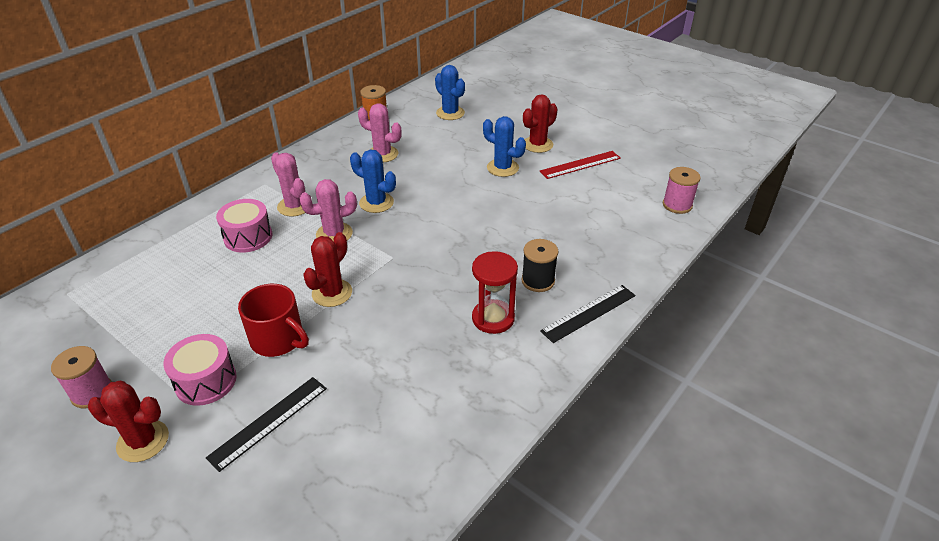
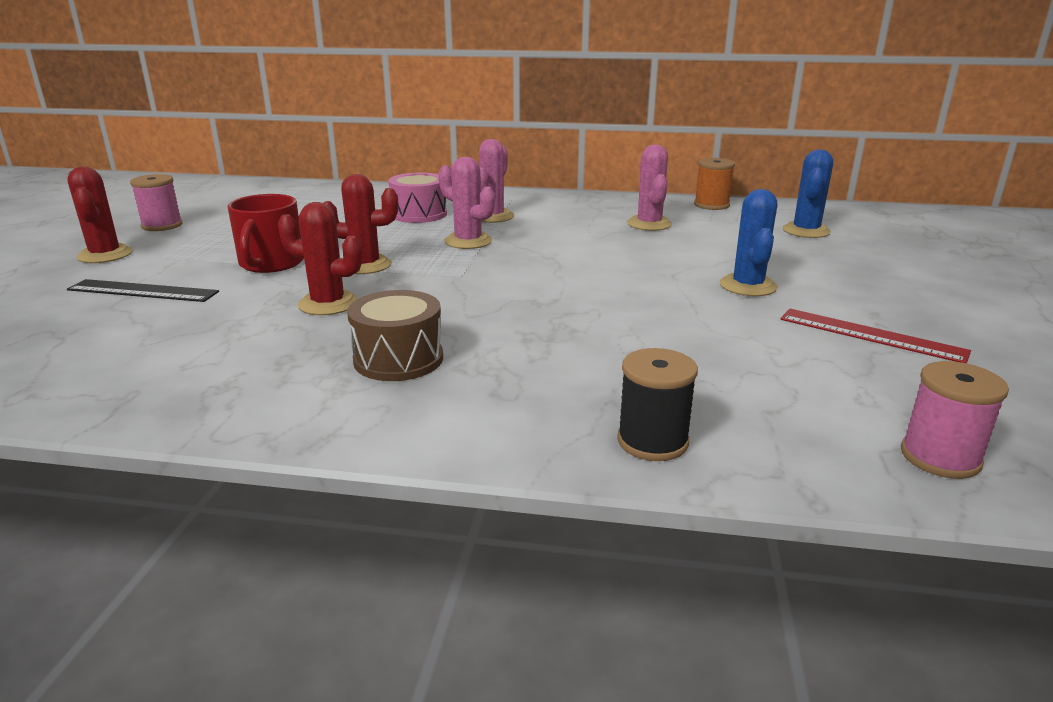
camera: 60 degrees right, 15 degrees down
pink drum [163,334,237,406] -> none
blue cactus [350,150,396,213] -> none
red hourglass [472,251,518,334] -> brown drum [347,290,443,381]
black spool [521,239,558,292] -> black spool moved to [617,348,698,461]
red cactus [523,94,557,153] -> red cactus moved to [278,202,362,315]
black ruler [540,285,636,343] -> none

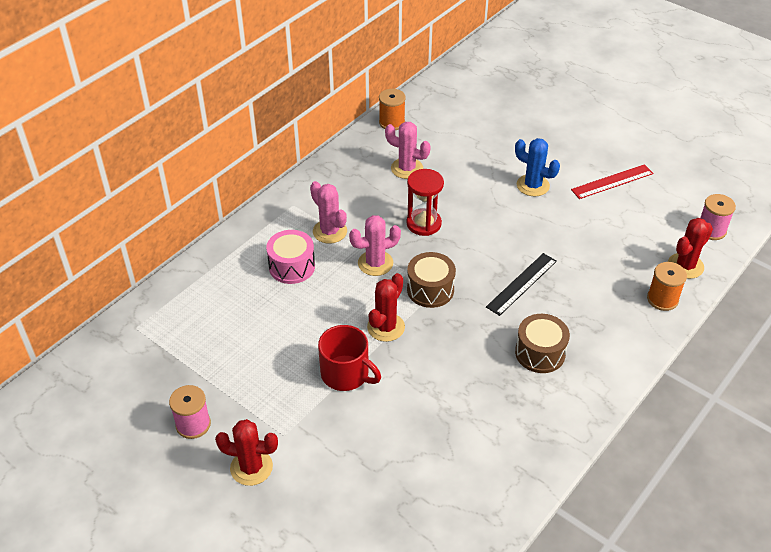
camera: 60 degrees left, 20 degrees up
black ruler [67,279,219,302] -> black ruler moved to [486,253,557,316]
red cactus [278,202,362,315] -> red cactus moved to [668,218,713,279]
black spool [617,348,698,461] -> orange spool [647,262,687,311]
blue cactus [782,149,833,238] -> none
none -> red hourglass [406,169,444,236]
none -> brown drum [407,252,456,308]

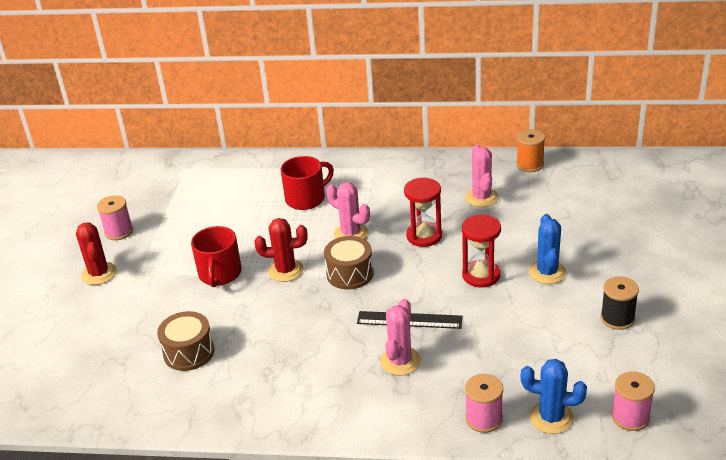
camera: 60 degrees right, 10 degrees down
pink drum [266,230,315,284] -> red mug [281,156,334,210]
pink cactus [310,181,347,244] -> pink cactus moved to [380,299,421,376]
brown drum [515,314,570,373] -> brown drum moved to [157,311,214,371]
red ruler [571,164,654,199] -> black spool [601,276,639,330]
orange spool [647,262,687,311] -> pink spool [465,374,503,433]
red cactus [668,218,713,279] -> blue cactus [521,359,587,434]
none -> red hourglass [462,215,501,287]

